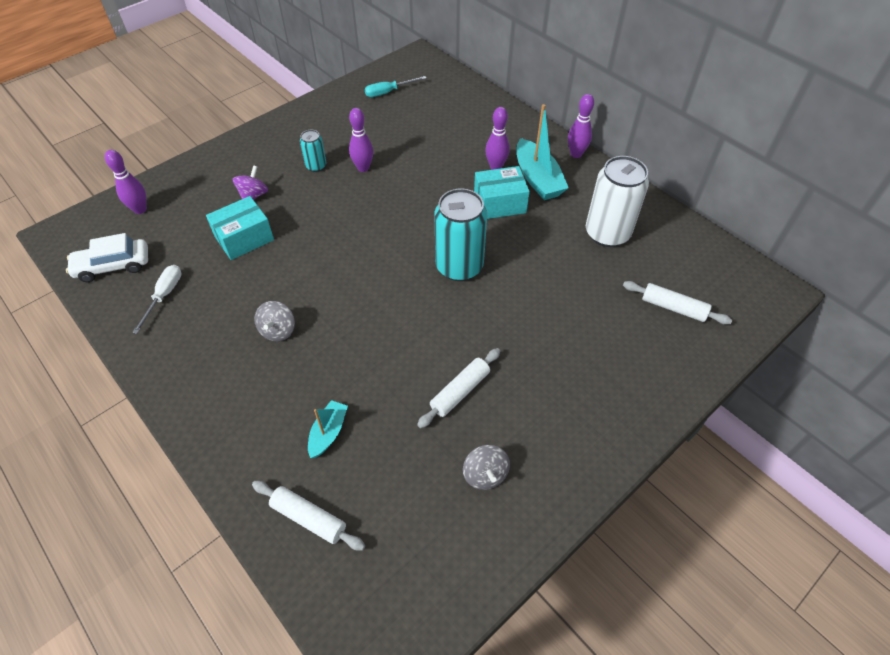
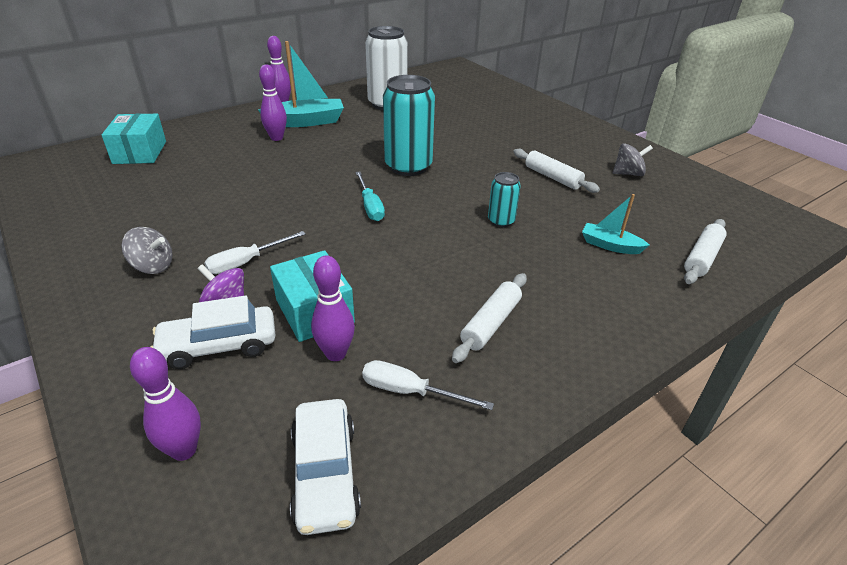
camera: 85 degrees left, 15 degrees down
grey spinning top [254,301,295,341] -> grey spinning top moved to [121,227,172,274]
turquoise can [300,130,326,172] -> turquoise can moved to [488,172,521,227]
purple bowling pin [349,108,373,172] -> purple bowling pin moved to [311,255,355,361]
turquoise screwdriver [365,76,426,97] -> turquoise screwdriver moved to [355,172,385,221]
turquoise box [474,166,530,219] -> turquoise box moved to [101,114,166,164]
white rolling pin [623,281,732,325] -> white rolling pin moved to [452,273,527,363]
none -> white car [151,295,275,369]
none -> white screwdriver [204,231,306,274]

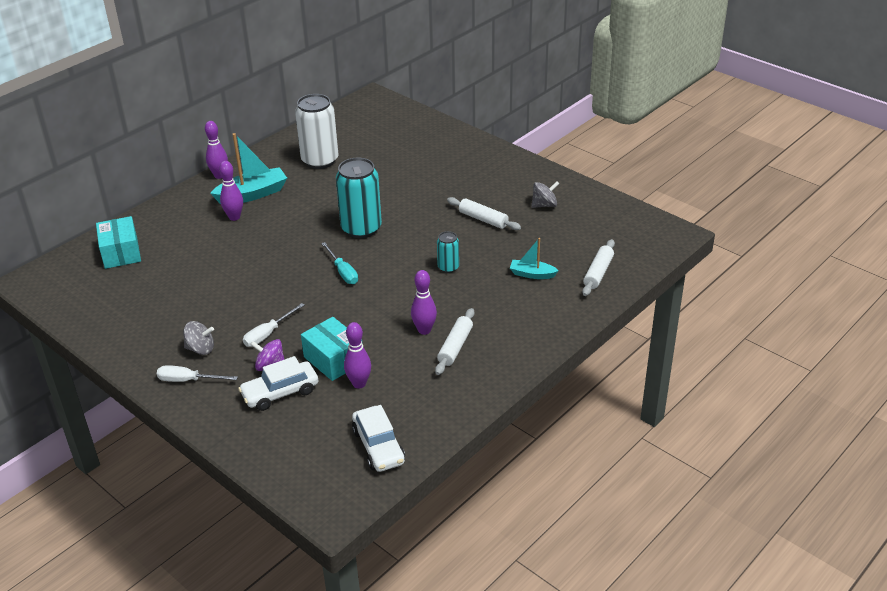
camera: 10 degrees left, 0 degrees up
purple bowling pin [130,347,201,461] -> purple bowling pin moved to [411,270,437,335]
white screwdriver [362,360,494,410] -> white screwdriver moved to [157,365,238,382]

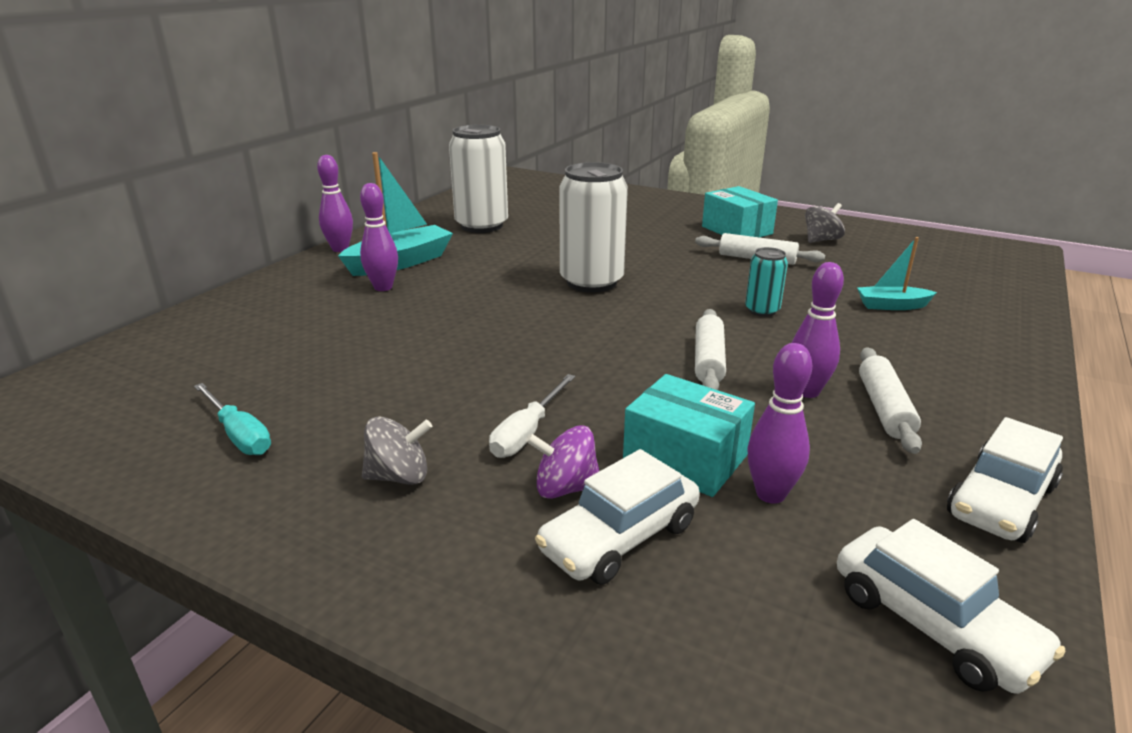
camera: 15 degrees left, 10 degrees down
turquoise box [96,216,141,269] -> turquoise box moved to [702,186,778,237]
white screwdriver [157,365,238,382] -> none
turquoise screwdriver [321,242,358,284] -> turquoise screwdriver moved to [194,383,271,455]
turquoise can [336,158,382,238] -> white can [559,162,628,293]
white rolling pin [582,239,615,296] -> white rolling pin moved to [695,309,726,390]
none -> white car [947,417,1063,543]

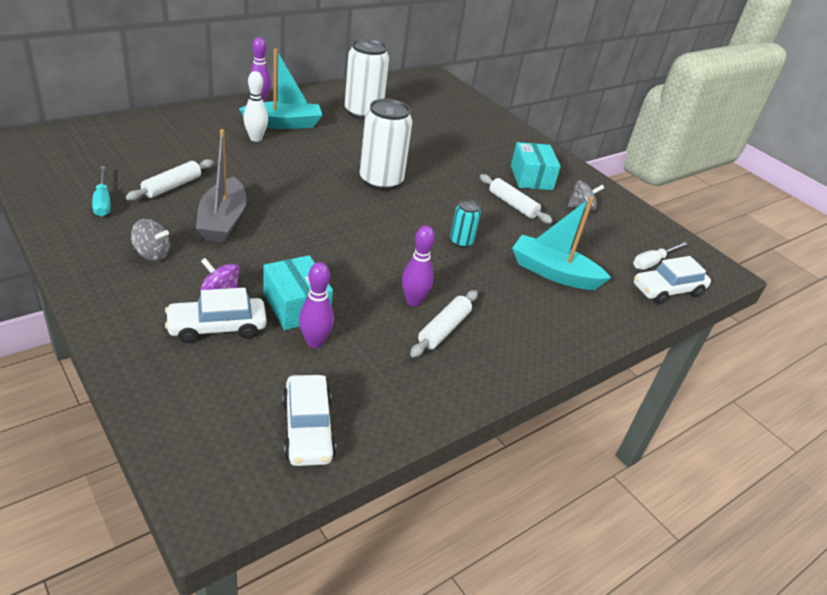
camera: 20 degrees right, 10 degrees up
purple bowling pin [360,183,398,291] -> white bowling pin [243,71,268,142]
white screwdriver [489,374,575,458] -> white screwdriver moved to [633,242,688,270]
white rolling pin [695,309,726,390] -> white rolling pin moved to [126,159,213,201]
turquoise boat [857,237,937,310] -> turquoise boat [512,197,611,290], size x1.76
white car [947,417,1063,543] -> white car moved to [634,256,711,304]
none -> grey boat [196,129,246,243]

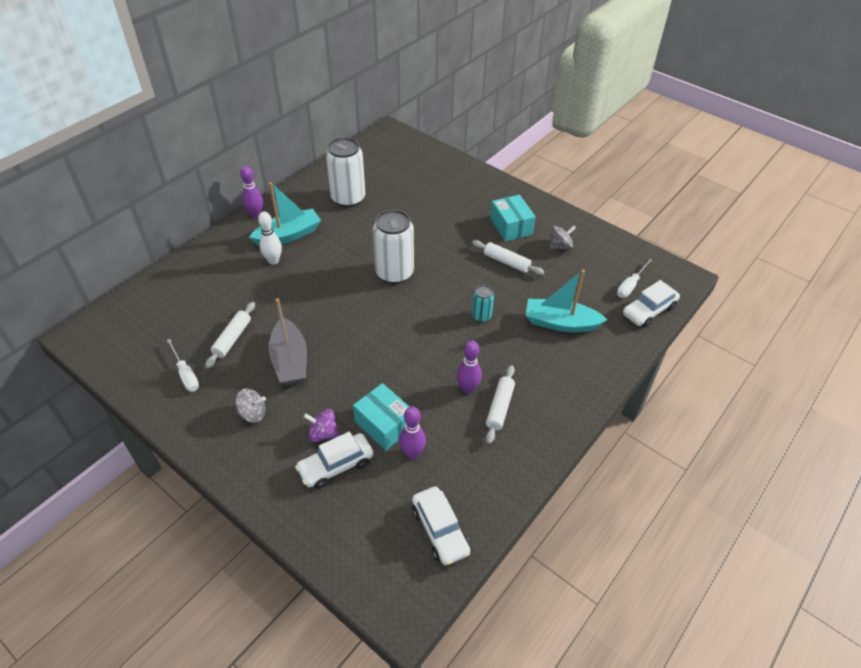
camera: 10 degrees left, 10 degrees up
turquoise screwdriver [92,166,110,217] -> white screwdriver [167,339,199,392]

